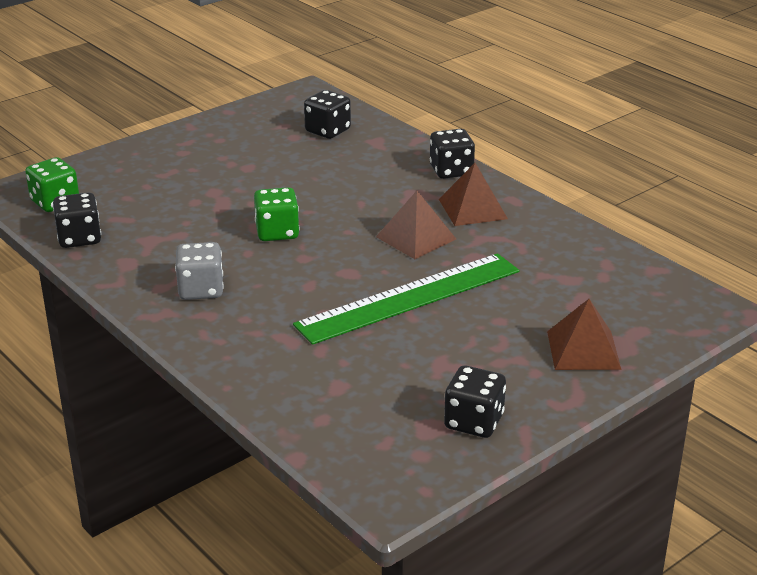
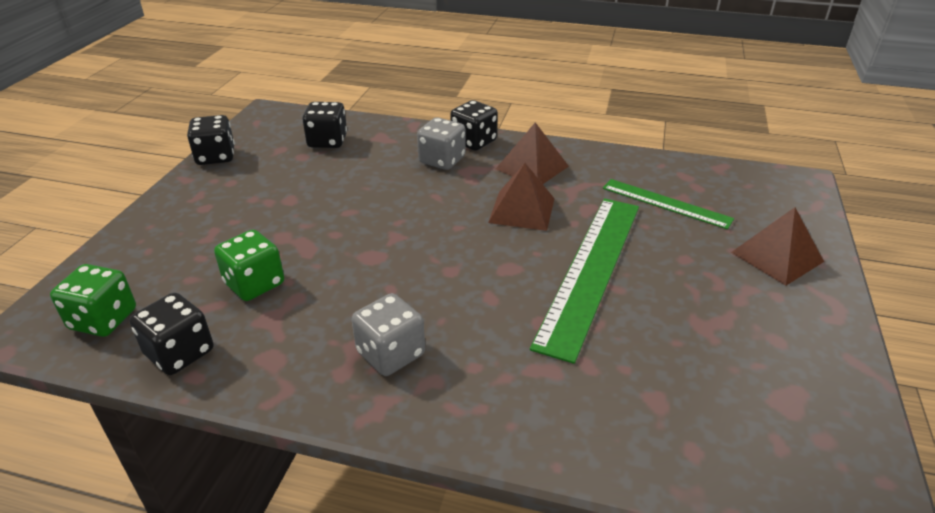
camera: 35 degrees left, 5 degrees up
green dice [254,187,299,241] -> green dice moved to [214,230,284,301]
black dice [444,365,506,438] -> black dice moved to [187,115,235,165]
none -> grey dice [417,118,465,170]
none -> green ruler [603,179,734,229]

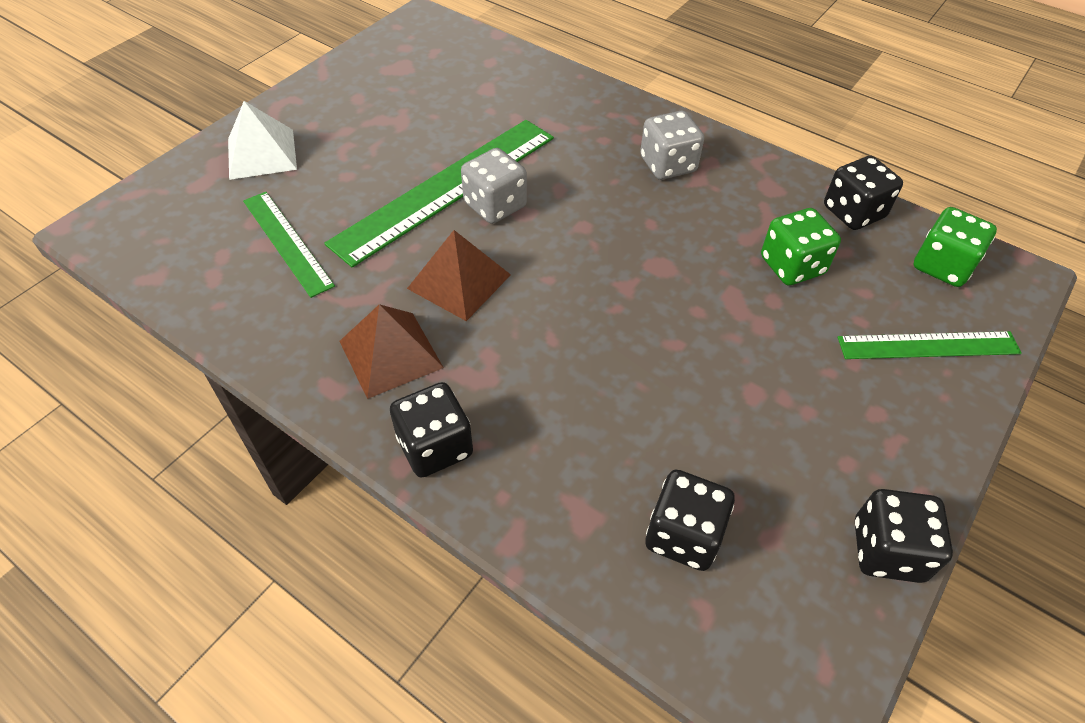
camera: 160 degrees left, 15 degrees up
grey dice [417,118,465,170] -> grey dice moved to [461,148,527,224]
brown pyramid [731,207,824,286] -> white pyramid [228,101,297,180]
none -> green ruler [838,331,1022,359]

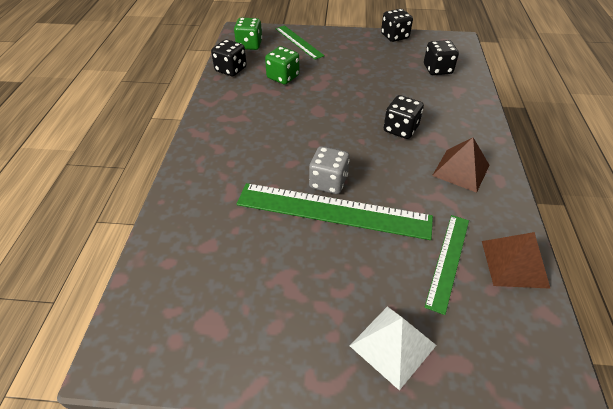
camera: 120 degrees left, 5 degrees down
black dice [390,382,473,478] -> black dice moved to [384,95,424,139]
brown pyramid [407,230,511,321] -> brown pyramid moved to [482,232,551,289]
grey dice [640,111,704,180] -> none

